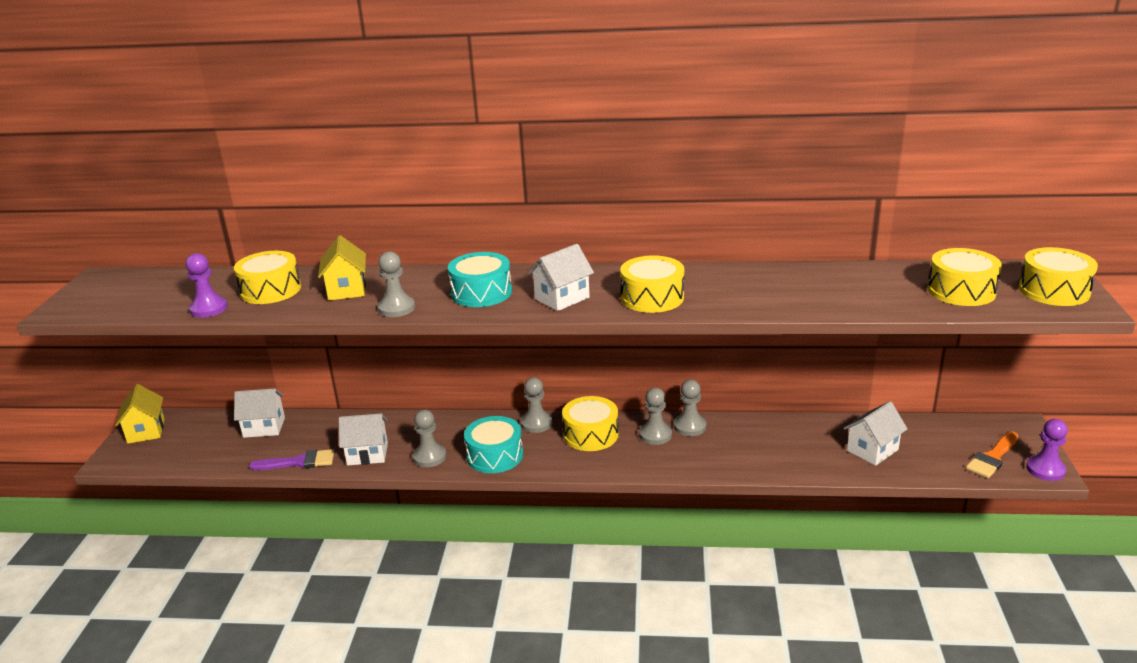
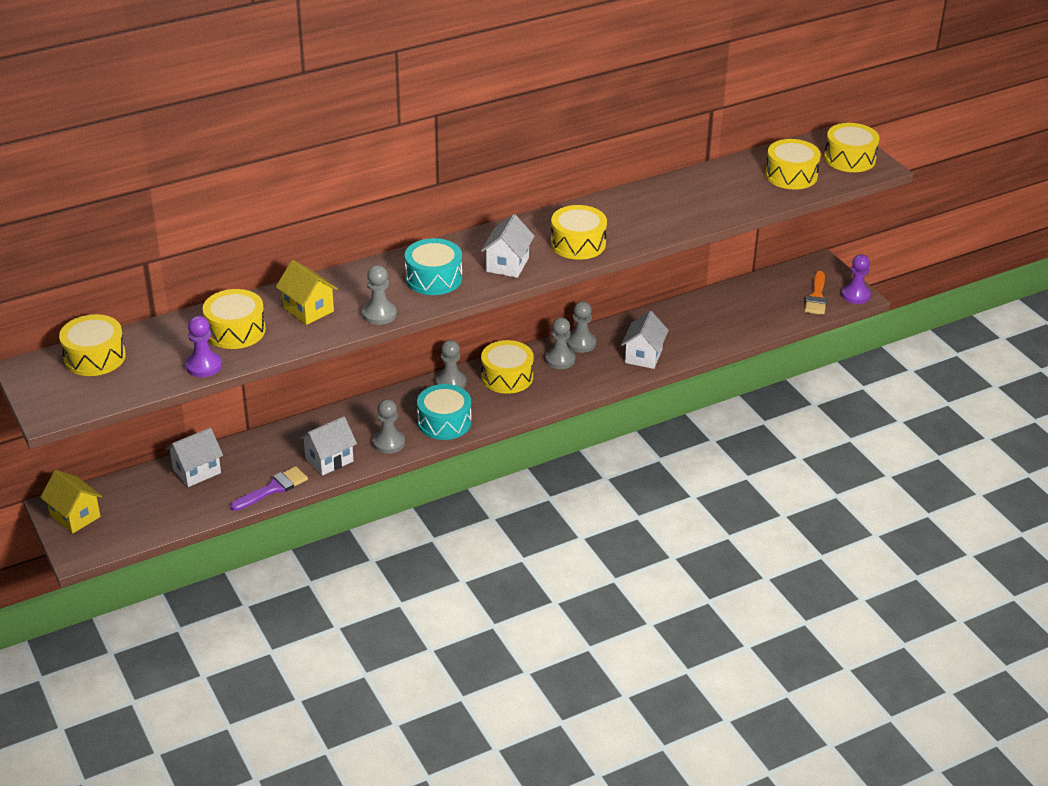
camera: 35 degrees left, 10 degrees up
white house [844,401,907,466] -> white house moved to [621,311,669,369]
none -> yellow drum [59,314,126,376]

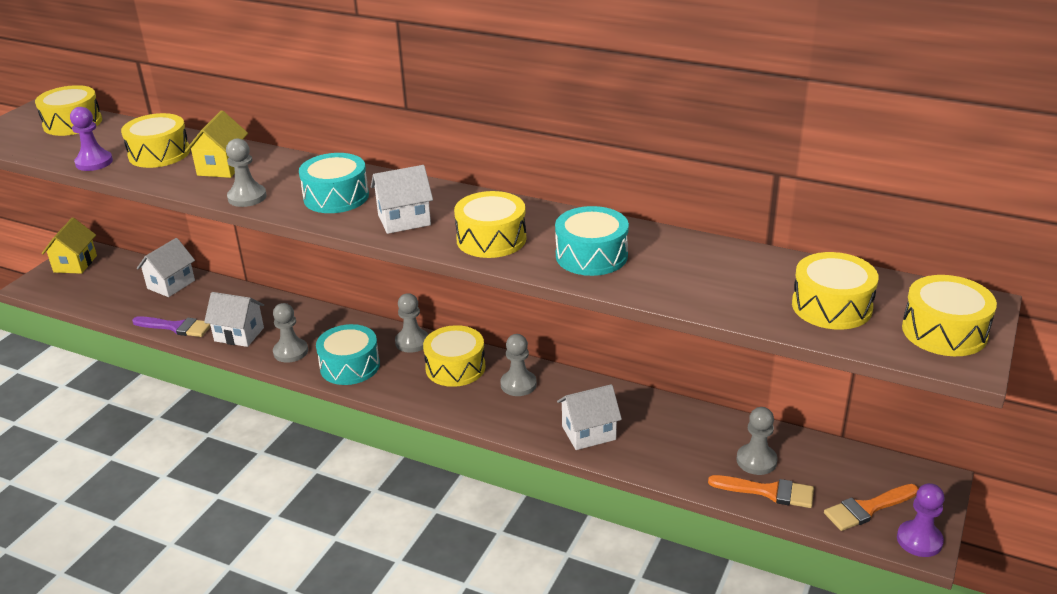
camera: 55 degrees right, 5 degrees down
white house [166,428,223,487] -> white house turned 75 degrees counterclockwise [137,238,195,297]
grey pawn [567,301,596,353] -> grey pawn moved to [736,407,778,475]
none -> turquoise drum [555,206,629,276]
none -> orange brush [708,475,814,508]

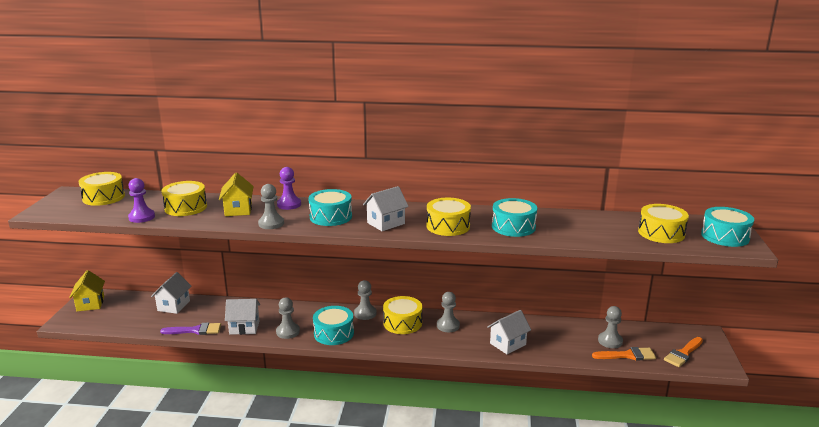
camera: 20 degrees left, 10 degrees down
purple pawn [897,483,945,557] -> purple pawn moved to [277,167,301,210]
yellow drum [902,275,997,356] -> turquoise drum [701,207,754,247]

